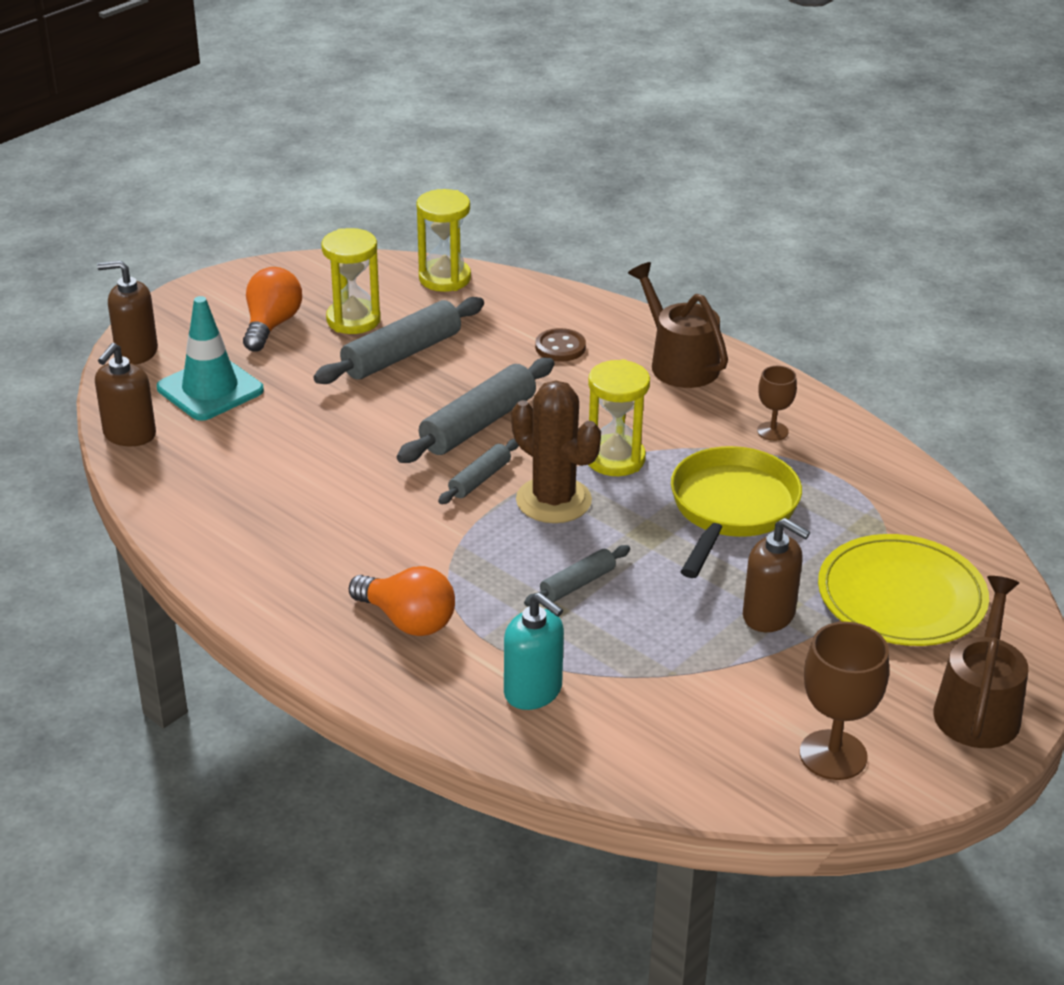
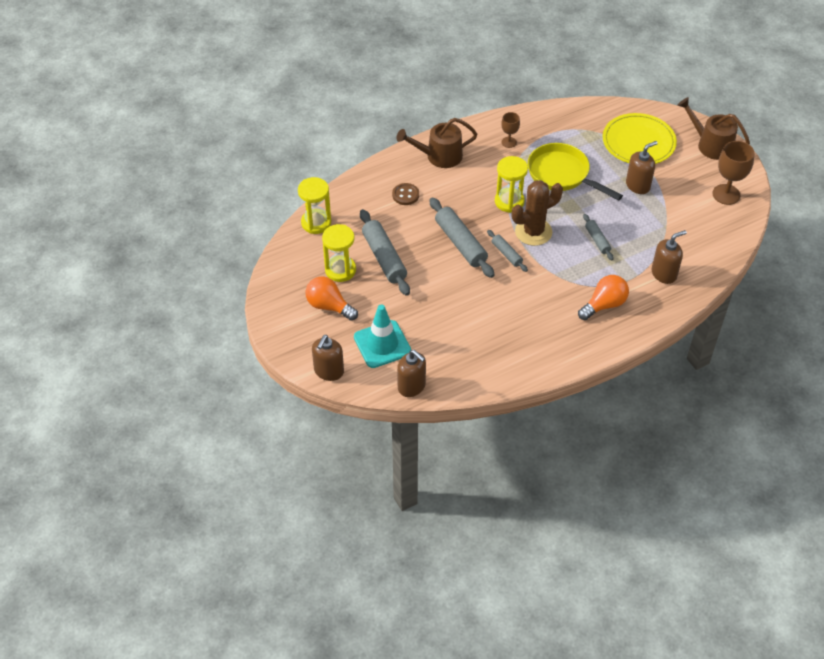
camera: 70 degrees left, 15 degrees up
turquoise soap dispenser [504,593,564,710] -> brown soap dispenser [652,230,687,284]

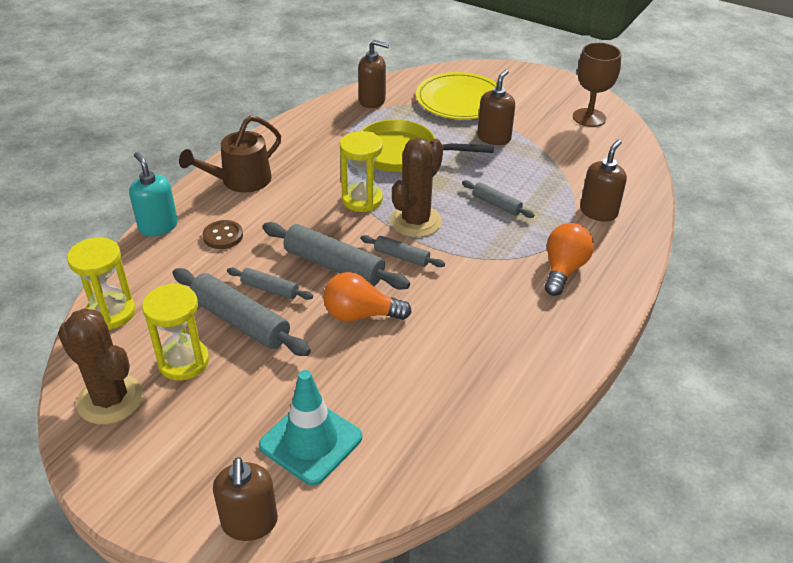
camera: 30 degrees left, 10 degrees down
orange light bulb [305,276,358,321] -> orange light bulb moved to [323,272,412,322]
brown soap dispenser [397,350,426,397] -> brown soap dispenser moved to [358,40,389,108]
brown goblet [501,112,520,148] -> none
brown watering can [677,97,750,160] -> none
none -> brown cactus [58,308,143,425]
none -> turquoise soap dispenser [129,152,178,236]
none -> grey rolling pin [227,268,313,300]

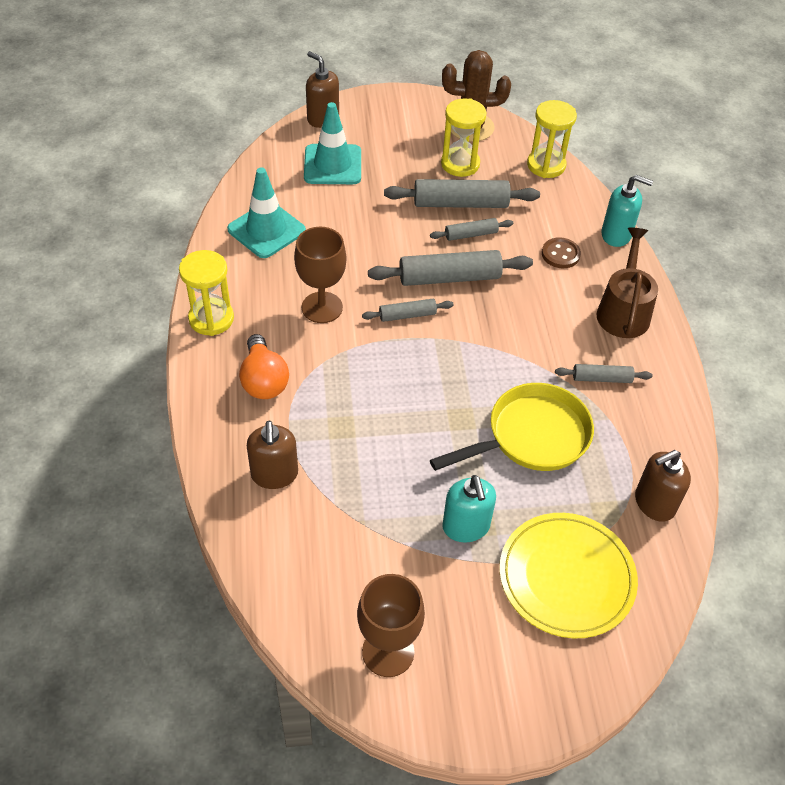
camera: 140 degrees right, 10 degrees up
orange light bulb [323,272,412,322] -> none
yellow hourglass [340,131,383,212] -> yellow hourglass moved to [179,250,234,336]
brown cactus [390,138,443,237] -> none
grey rolling pin [462,180,534,218] -> grey rolling pin moved to [555,364,653,383]
brown soap dispenser [477,70,515,145] -> turquoise soap dispenser [442,475,496,542]
none -> turquoise traffic cone [227,167,306,258]
none -> brown goblet [294,227,347,323]

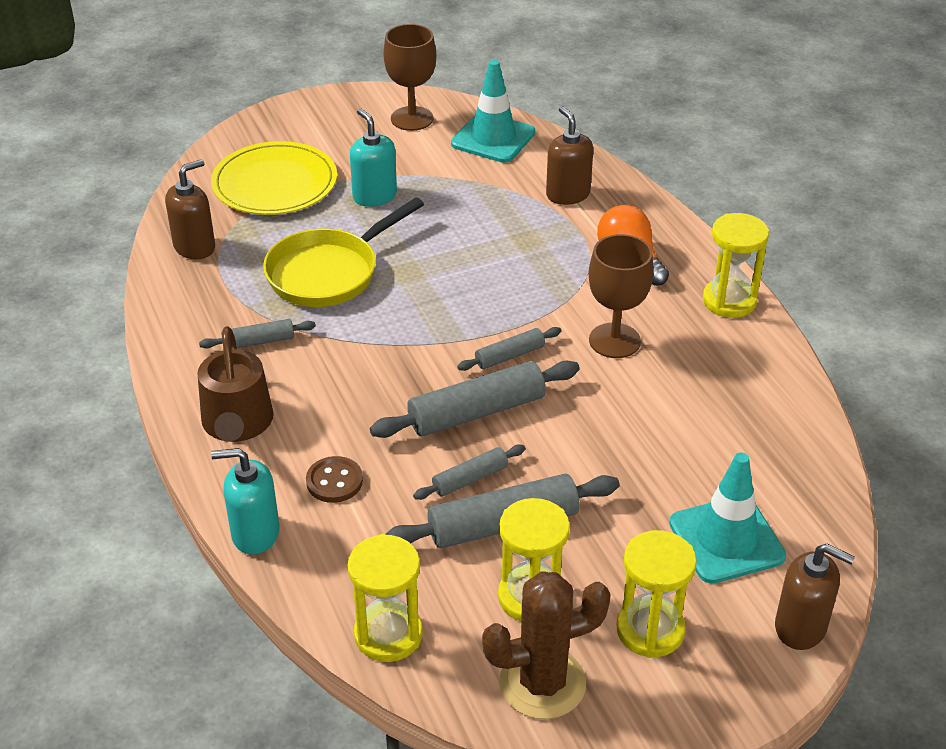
camera: 165 degrees right, 10 degrees down
turquoise traffic cone [227,167,306,258] -> turquoise traffic cone moved to [451,60,535,163]
none -> yellow hourglass [617,530,697,658]

